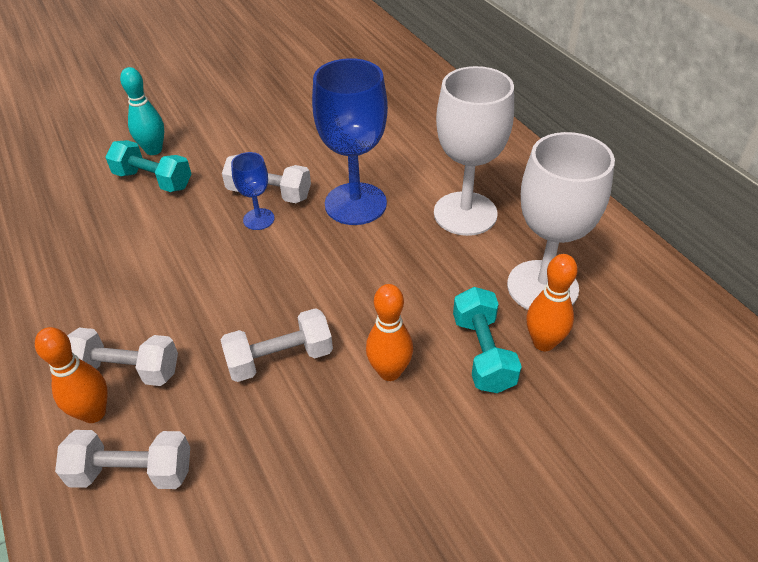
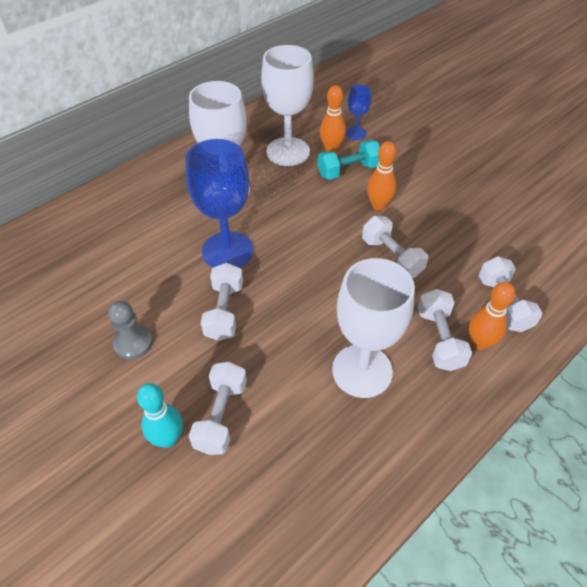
camera: 105 degrees left, 5 degrees up
turquoise dumbbell [105,140,191,192] -> white dumbbell [189,362,247,455]
blue goblet [231,152,275,230] -> blue goblet moved to [346,85,372,140]
none -> grey pawn [108,301,153,360]
none -> white goblet [332,258,415,398]

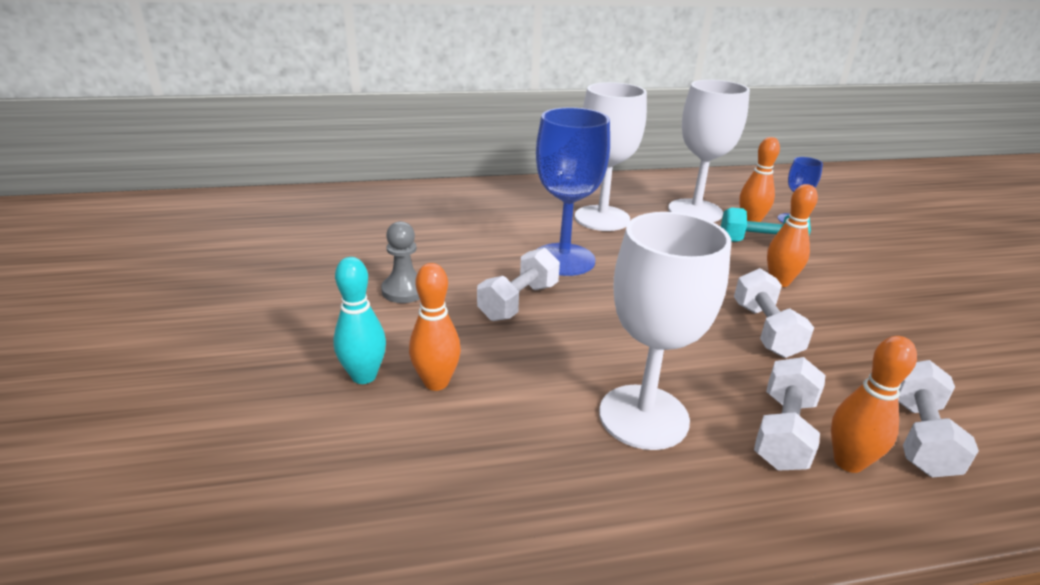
camera: 30 degrees right, 20 degrees down
white dumbbell [189,362,247,455] -> orange bowling pin [409,263,461,391]

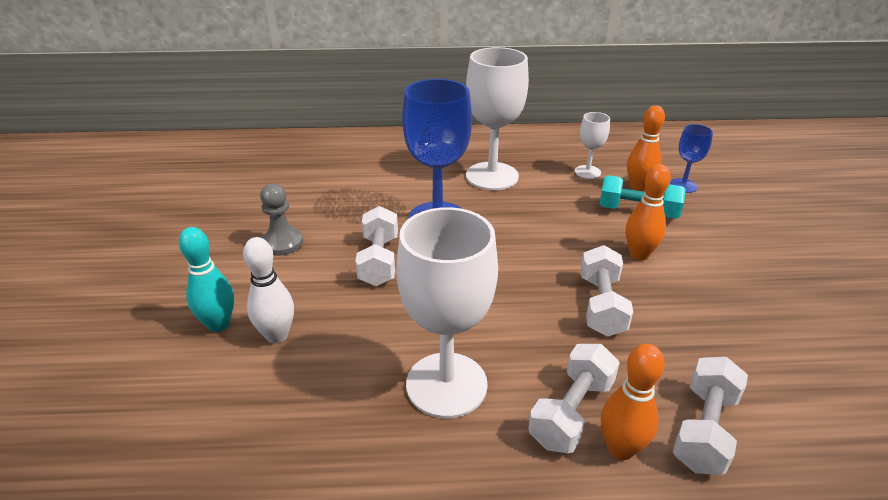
camera: 10 degrees right, 5 degrees up
orange bowling pin [409,263,461,391] -> white bowling pin [243,237,294,343]
white dumbbell [477,248,560,321] -> white dumbbell turned 45 degrees counterclockwise [355,206,398,286]
white goblet [668,80,750,222] -> white goblet [575,112,610,179], size x0.49

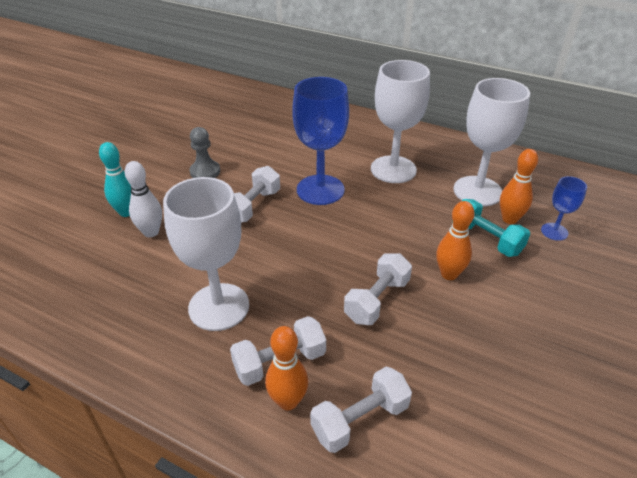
camera: 30 degrees right, 5 degrees up
white goblet [575,112,610,179] -> white goblet [454,78,530,206], size x2.03

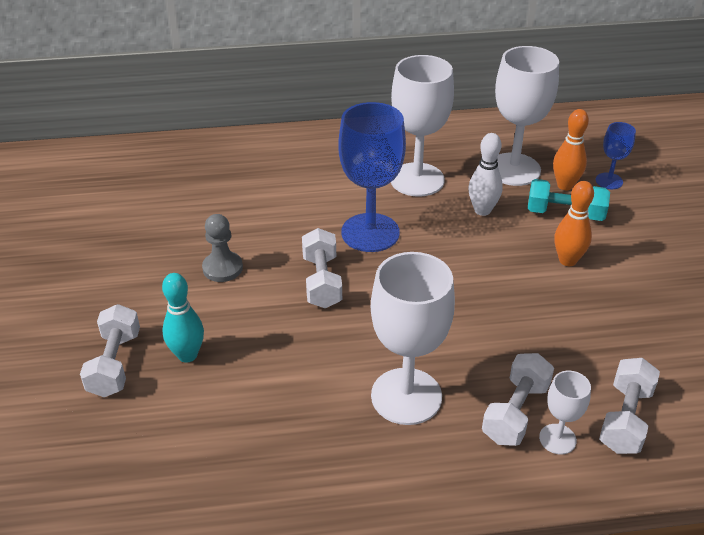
camera: 35 degrees left, 0 degrees up
white bowling pin [125,161,162,237] -> white bowling pin moved to [468,133,503,216]
orange bowling pin [265,326,308,410] -> white goblet [539,371,591,454]
white dumbbell [344,253,412,325] -> white dumbbell moved to [80,304,140,397]

